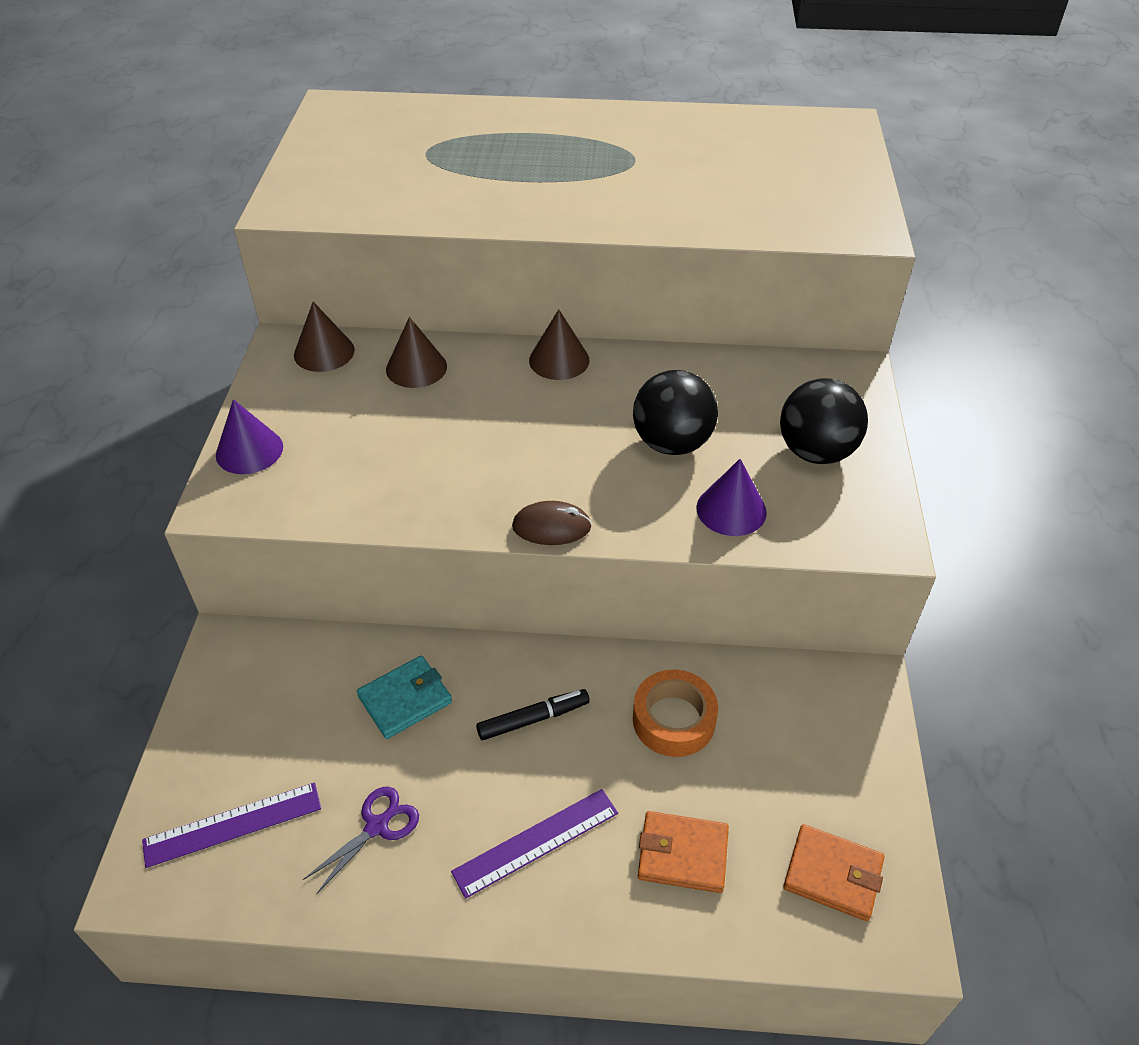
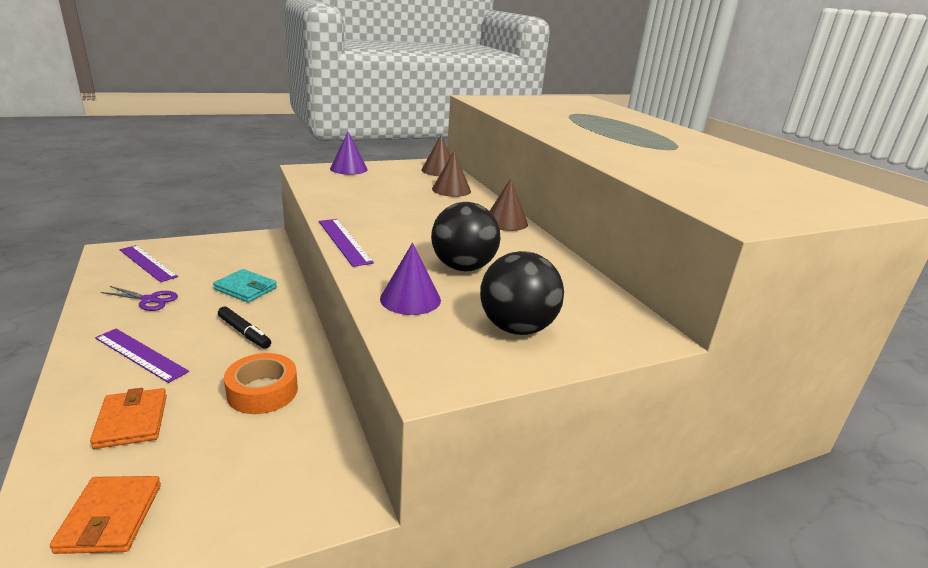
camera: 60 degrees right, 20 degrees down
brown mouse [512,501,592,545] -> purple ruler [319,219,374,267]

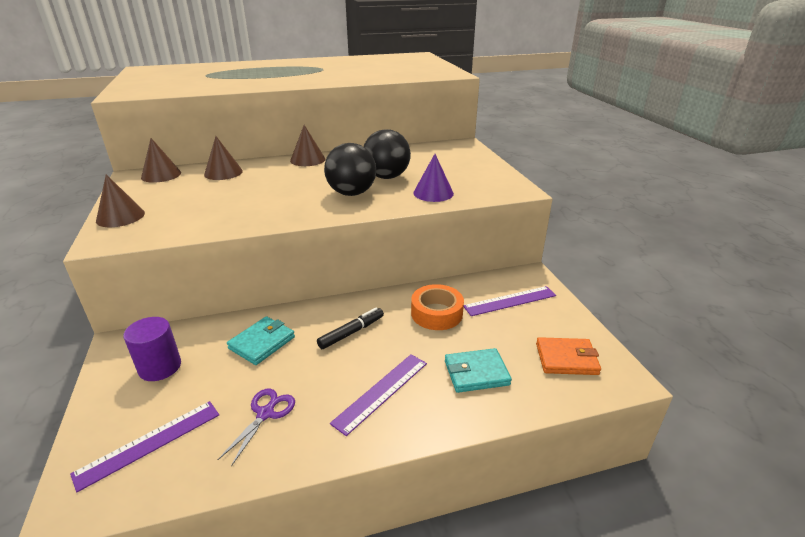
camera: 80 degrees left, 5 degrees up
orange wallet [90,388,167,449] -> turquoise wallet [445,348,512,393]
purple ruler [319,219,374,267] -> purple ruler moved to [464,286,556,316]
purple cone [330,132,367,175] -> brown cone [96,174,145,227]
black ball [480,251,564,335] -> black ball moved to [324,143,376,196]
none -> purple cylinder [123,317,181,381]

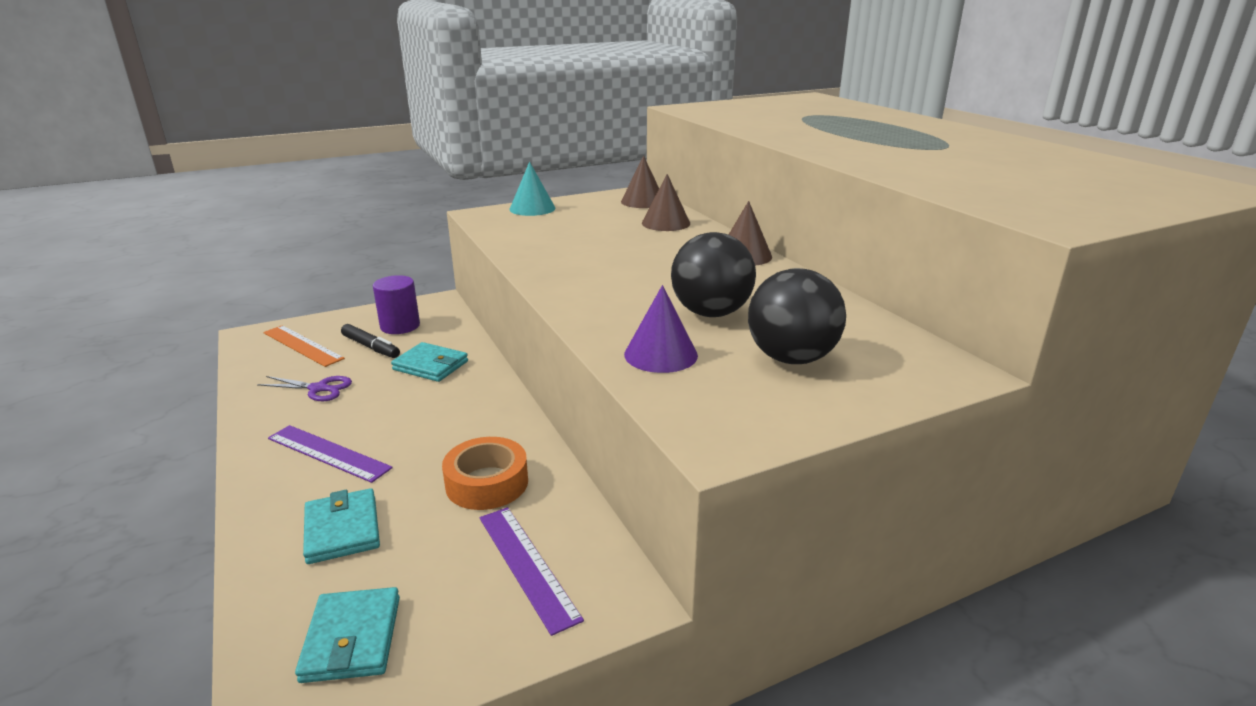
camera: 80 degrees right, 5 degrees down
purple ruler [70,401,219,492] -> orange ruler [263,325,345,367]
brown cone [96,174,145,227] -> turquoise cone [509,162,556,216]
black marker [317,307,384,349] -> black marker moved to [341,324,400,358]
black ball [324,143,376,196] -> black ball moved to [748,268,846,364]
orange wallet [536,337,601,375] -> turquoise wallet [295,587,400,683]

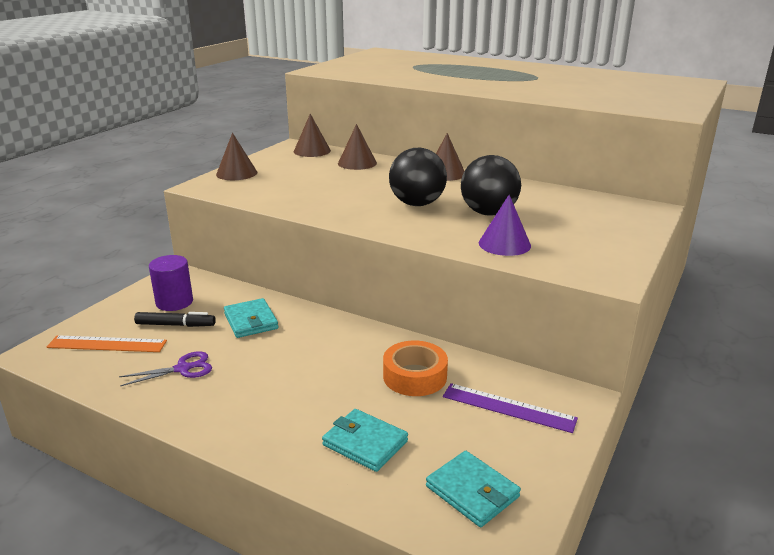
camera: 35 degrees left, 0 degrees up
purple ruler [268,425,393,483] -> none
turquoise wallet [391,342,468,382] -> turquoise wallet turned 75 degrees clockwise [224,298,278,338]
turquoise cone [509,162,556,216] -> brown cone [216,133,257,180]
black ball [748,268,846,364] -> black ball moved to [389,148,447,206]

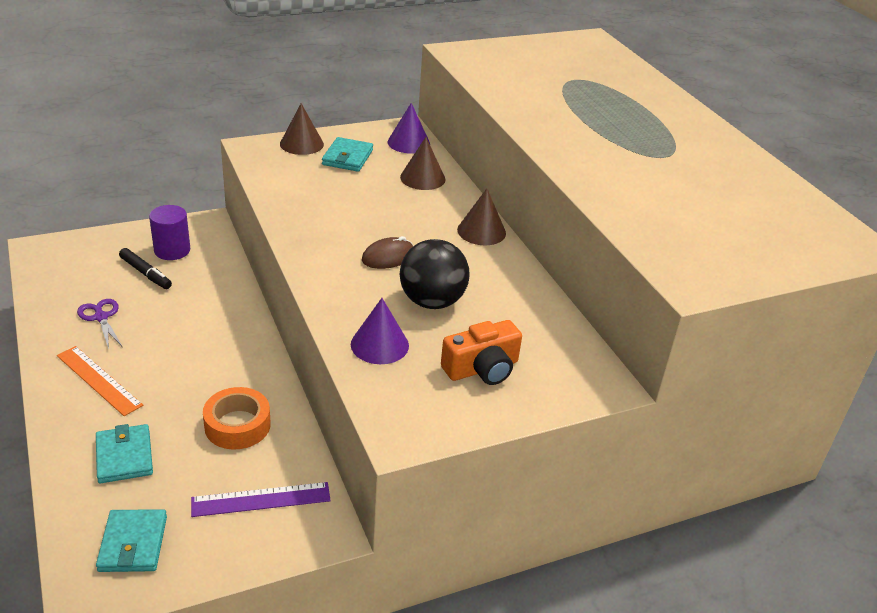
camera: 35 degrees right, 10 degrees up
orange ruler [47,336,167,352] -> orange ruler moved to [57,346,143,416]
purple scissors [119,351,212,386] -> purple scissors turned 135 degrees counterclockwise [77,299,122,349]
turquoise wallet [224,298,278,338] -> turquoise wallet moved to [322,137,373,172]
brown cone [294,114,331,157] -> purple cone [388,103,430,154]
black ball [389,148,447,206] -> brown mouse [362,236,413,269]
purple ruler [443,383,578,433] -> purple ruler turned 75 degrees counterclockwise [191,482,331,517]
none -> orange camera [441,320,522,385]

